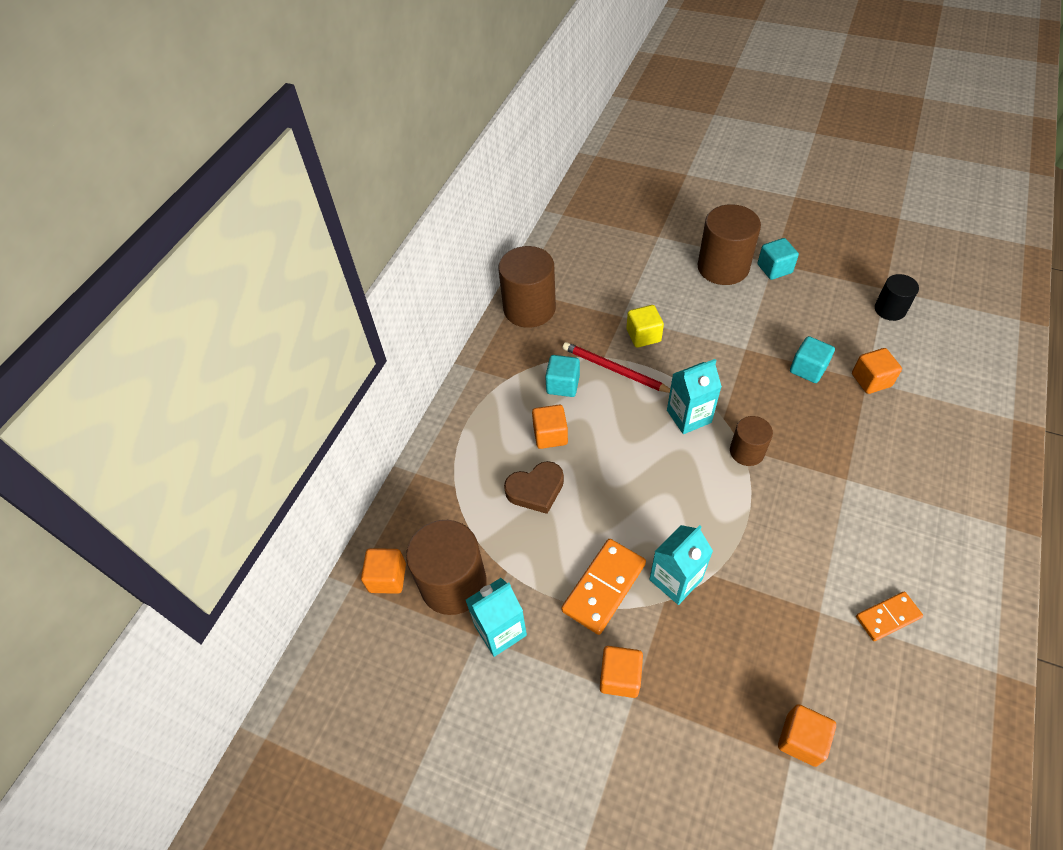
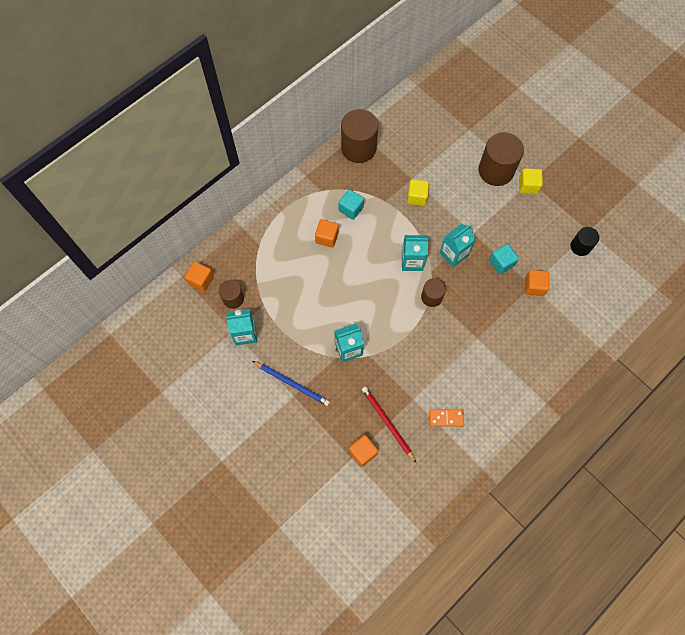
camera: 20 degrees right, 15 degrees up
brown cylinder [406,520,486,615] -> brown cylinder [219,280,244,309], size x0.56
brown heart [504,461,564,514] -> none
orange domino [561,539,646,635] -> none
red pencil [562,342,670,393] -> red pencil moved to [362,386,416,463]
orange cube [600,646,643,698] -> blue pencil [252,361,330,406]
turquoise cube [758,238,799,280] -> yellow cube [519,168,543,194]
none -> turquoise carton [440,224,476,267]

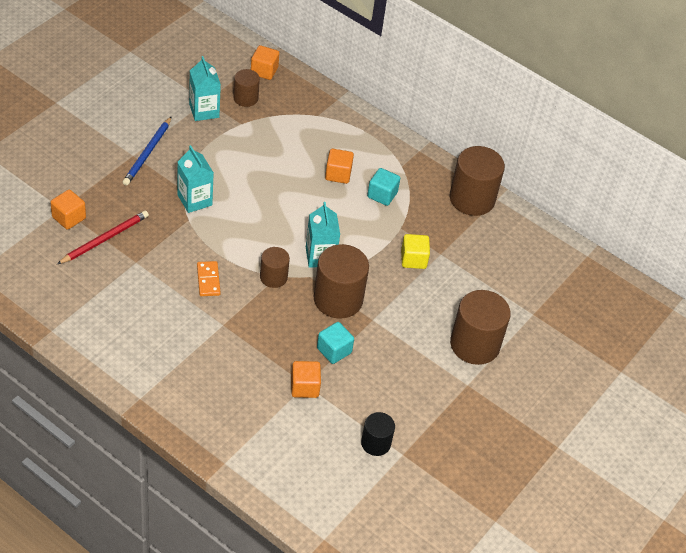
camera: 75 degrees right, 20 degrees down
orange domino [429,409,464,427] -> orange domino moved to [197,261,221,296]
turquoise carton [440,224,476,267] -> brown cylinder [314,244,369,318]
yellow cube [519,168,543,194] -> none

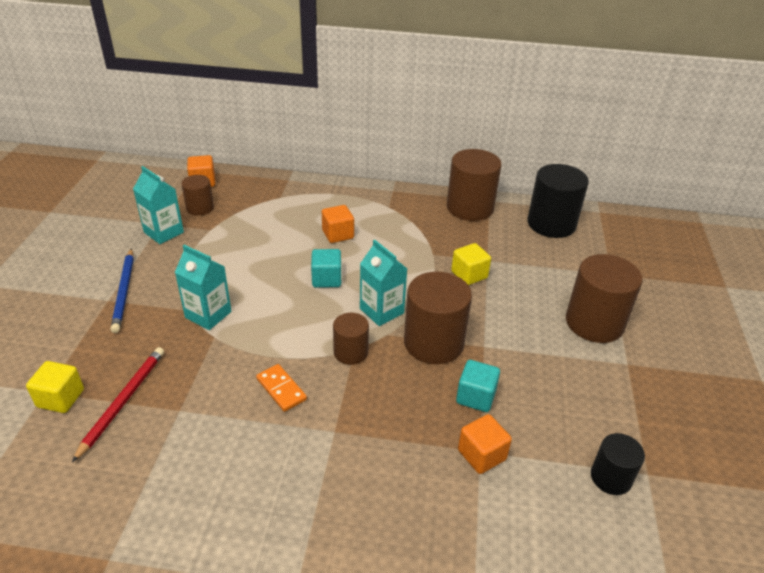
camera: 25 degrees left, 10 degrees down
orange cube [50,190,86,230] -> yellow cube [26,361,84,413]
turquoise cube [367,168,400,206] -> turquoise cube moved to [311,249,341,288]
none -> black cylinder [527,164,589,238]

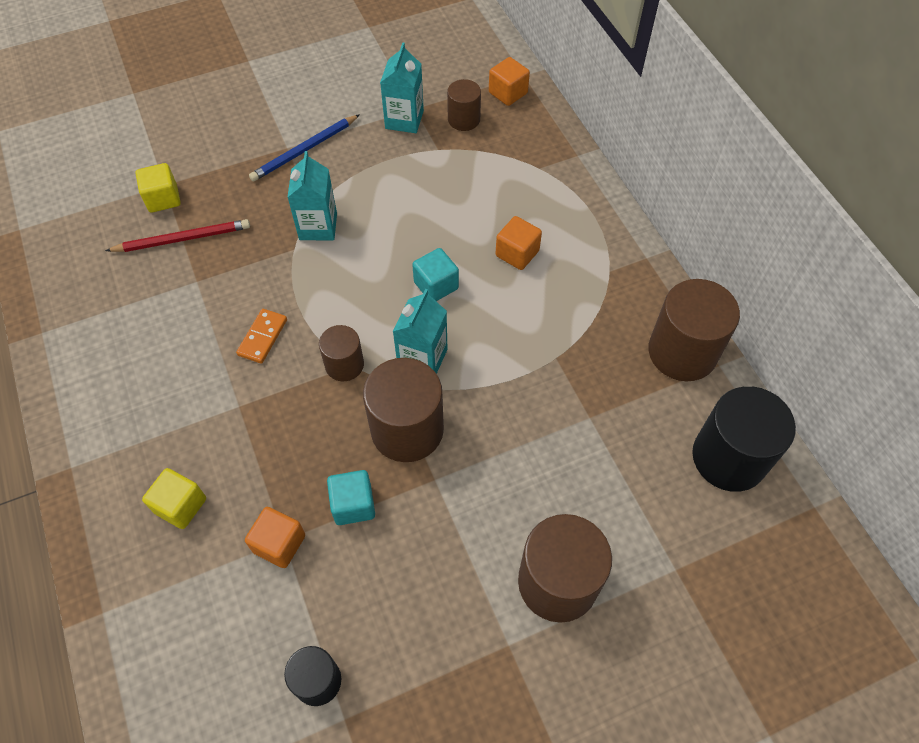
camera: 60 degrees right, 20 degrees up
yellow cube [451,243,491,285] -> yellow cube moved to [142,468,206,529]

